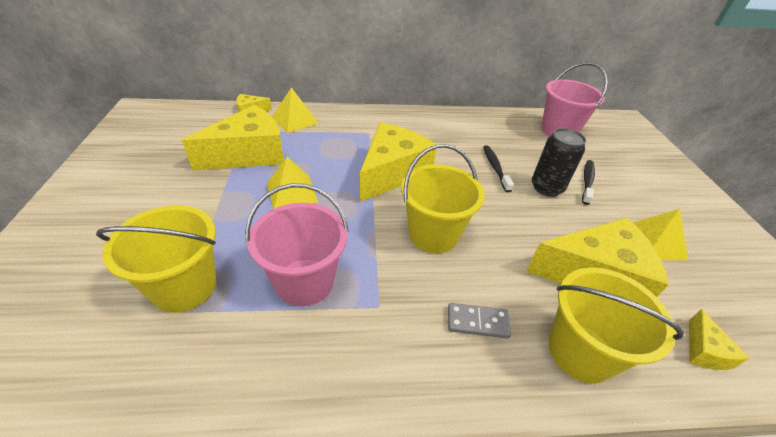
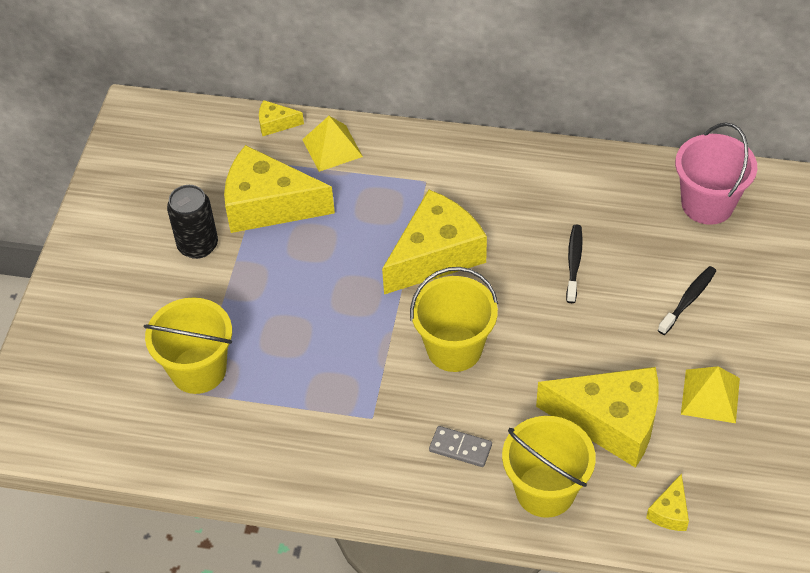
camera: 20 degrees right, 10 degrees up
yellow cheese [182,105,284,170] -> yellow cheese turned 150 degrees counterclockwise [224,145,335,233]
pink bucket [245,183,349,306] -> none
yellow pyramid [267,157,318,209] -> none
black can [532,128,586,197] -> black can moved to [167,185,218,259]

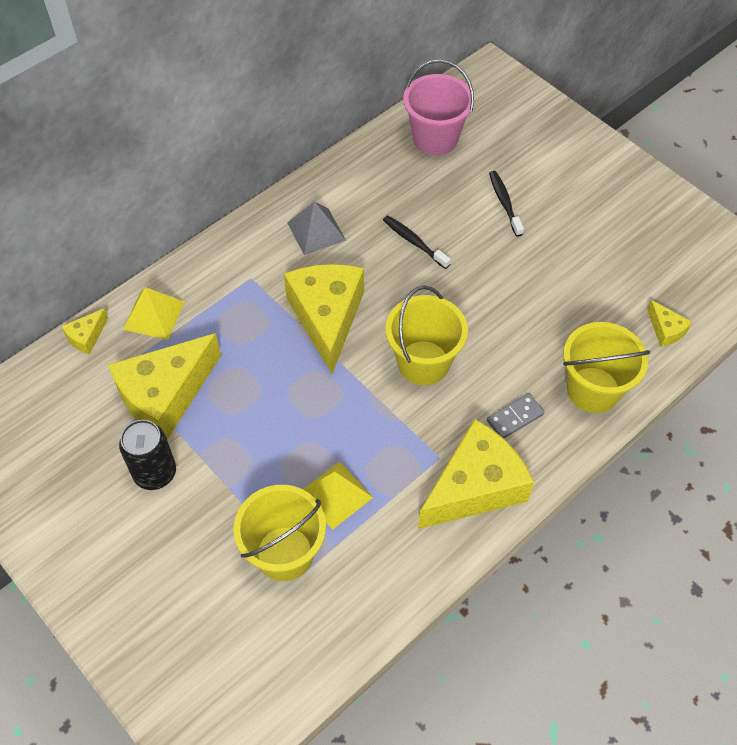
camera: 55 degrees left, 5 degrees up
yellow cheese [536,367,659,468] -> yellow cheese moved to [418,419,534,529]
yellow pyramid [681,366,740,423] -> yellow pyramid moved to [303,461,373,530]
none -> grey pyramid [287,201,346,255]

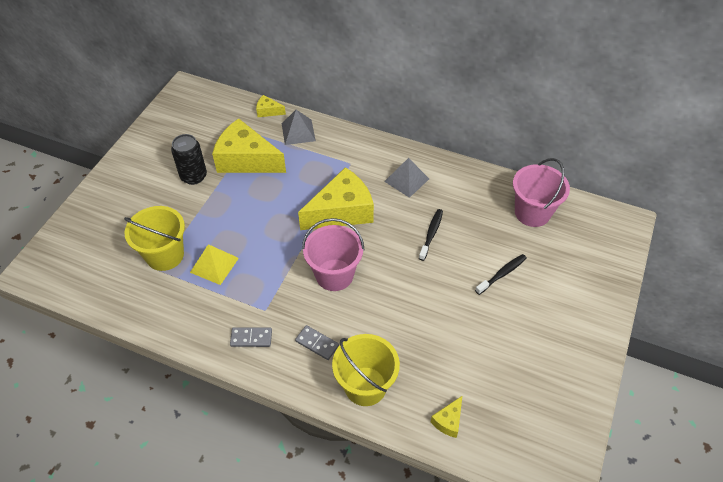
camera: 65 degrees right, 5 degrees down
yellow pyramid [123,287,185,340] -> grey pyramid [282,110,316,145]
yellow bucket [385,286,468,385] -> pink bucket [302,218,365,291]
yellow cheese [418,419,534,529] -> grey domino [230,327,272,347]

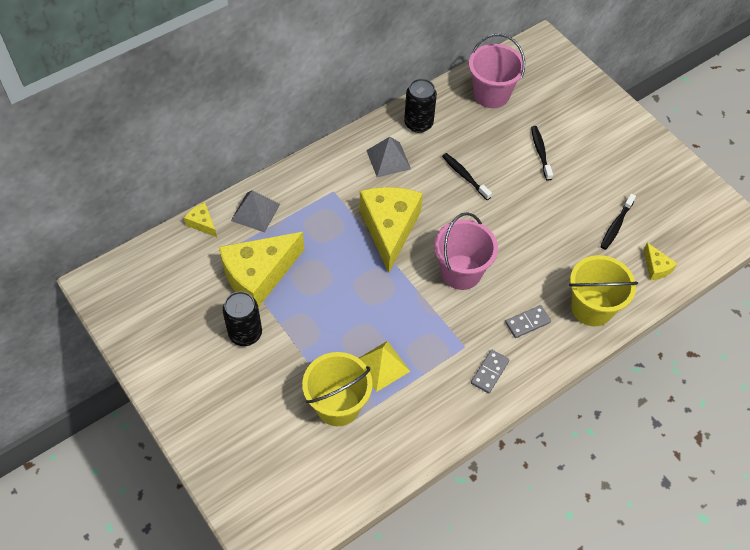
camera: 60 degrees left, 5 degrees up
yellow cheese [256,95,286,117] -> yellow cheese turned 90 degrees clockwise [184,203,217,237]
none -> black can [404,79,437,133]
none -> black toothbrush [600,194,636,250]

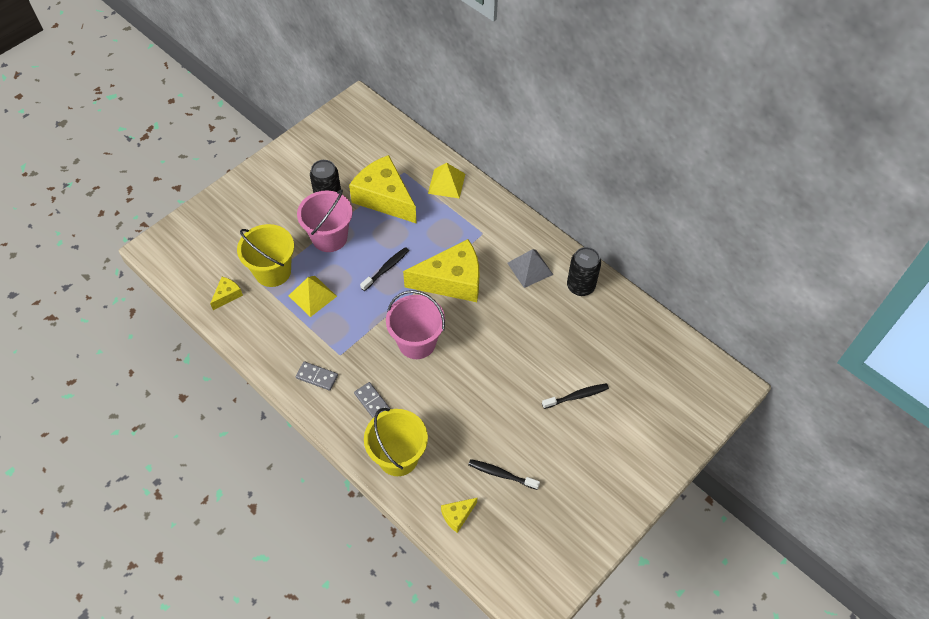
camera: 80 degrees right, 0 degrees up
yellow cheese [184,203,217,237] -> yellow cheese moved to [210,277,243,310]
grey pyramid [231,190,280,233] -> yellow pyramid [428,163,465,199]
black toothbrush [442,153,492,200] -> black toothbrush moved to [360,247,409,291]
pink bucket [469,34,525,108] -> pink bucket moved to [297,189,353,252]

